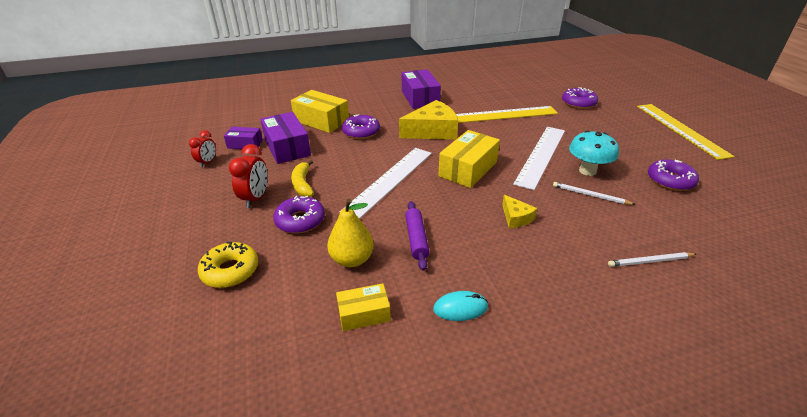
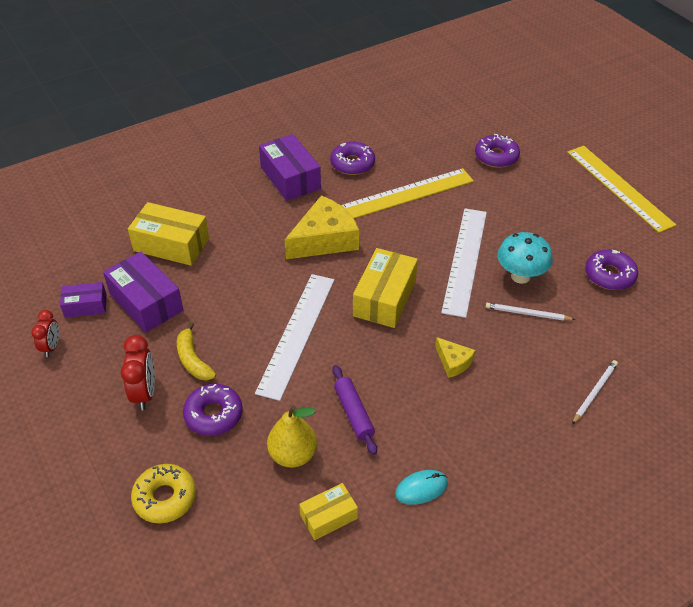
camera: 15 degrees left, 10 degrees up
purple donut [342,114,380,139] -> purple donut moved to [330,142,375,175]
white pencil [608,252,696,267] -> white pencil turned 150 degrees clockwise [572,360,618,425]

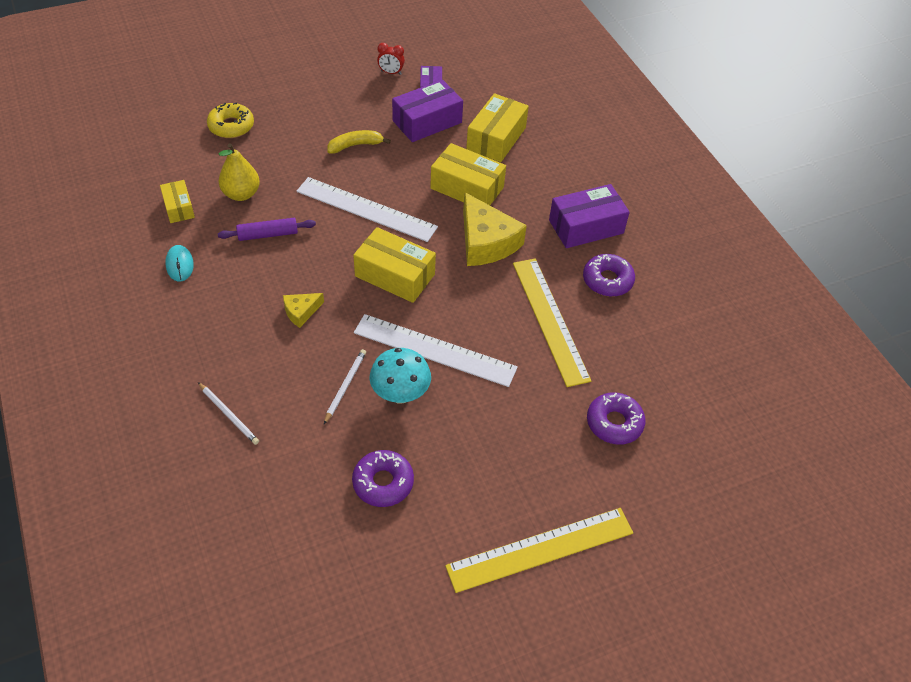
camera: 95 degrees right, 5 degrees up
red clock [121,335,155,410] -> none
purple donut [183,384,243,436] -> none
none -> yellow box [430,143,506,205]

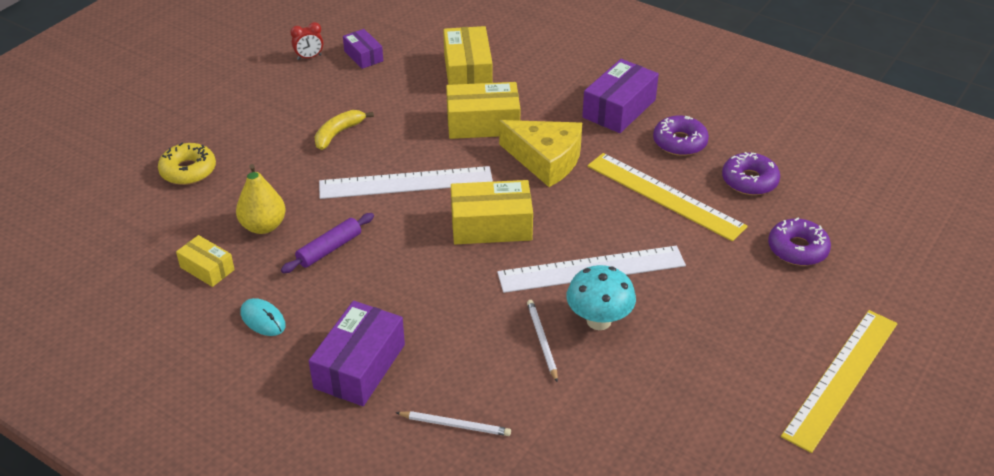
camera: 30 degrees left, 10 degrees down
yellow cheese [283,293,324,328] -> none
purple donut [352,450,414,507] -> purple donut moved to [722,152,780,195]
purple box [392,80,463,142] -> purple box moved to [309,301,405,406]

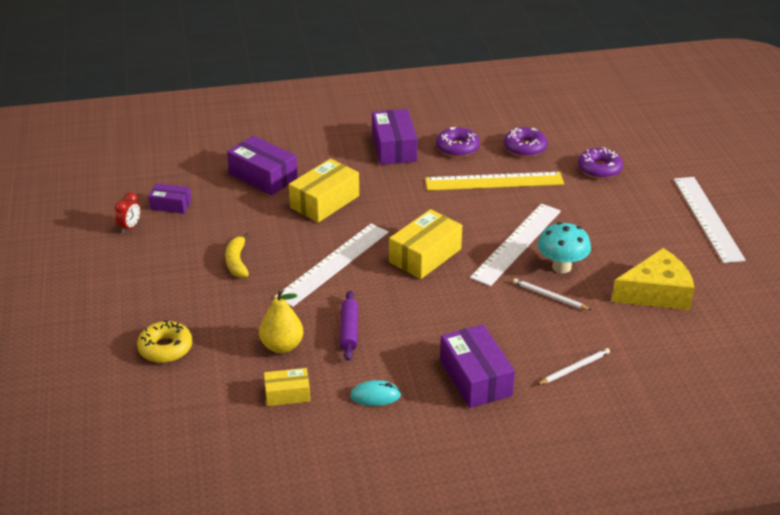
camera: 45 degrees left, 5 degrees down
yellow box [443,26,493,85] -> purple box [227,136,298,195]
yellow cheese [499,120,582,187] -> yellow cheese moved to [611,248,694,310]
yellow ruler [781,310,898,453] -> white ruler [674,177,746,263]

